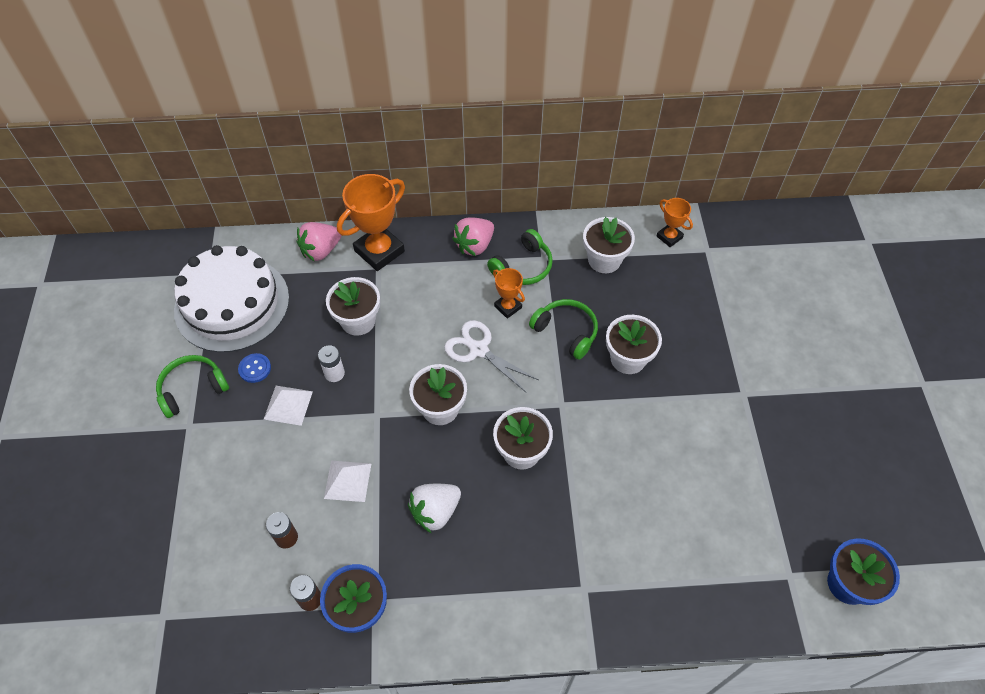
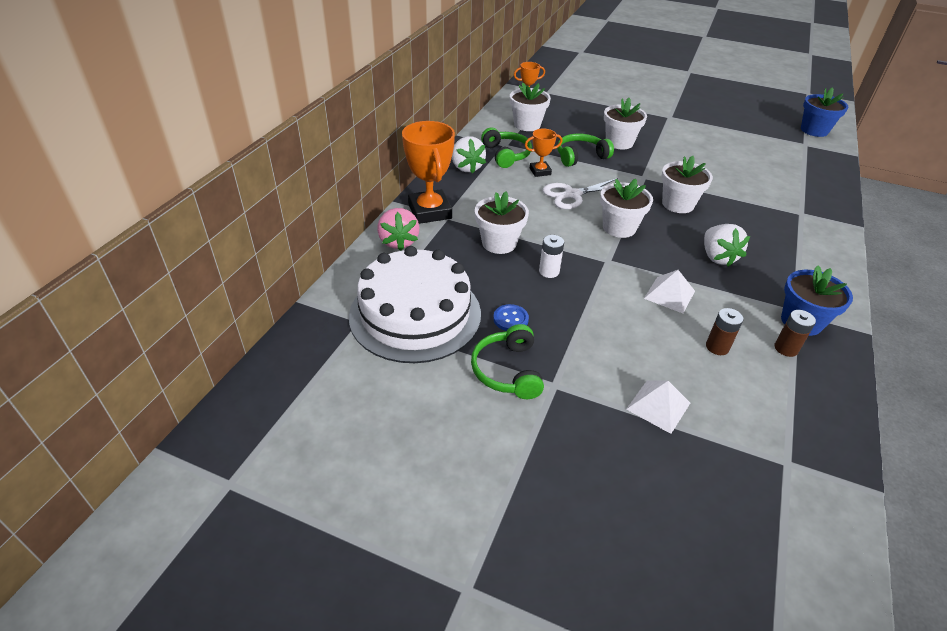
camera: 65 degrees left, 15 degrees down
white pyramid [264,386,313,426] -> white pyramid moved to [626,380,690,434]
pink strawberry [452,217,494,256] -> white strawberry [452,136,486,174]

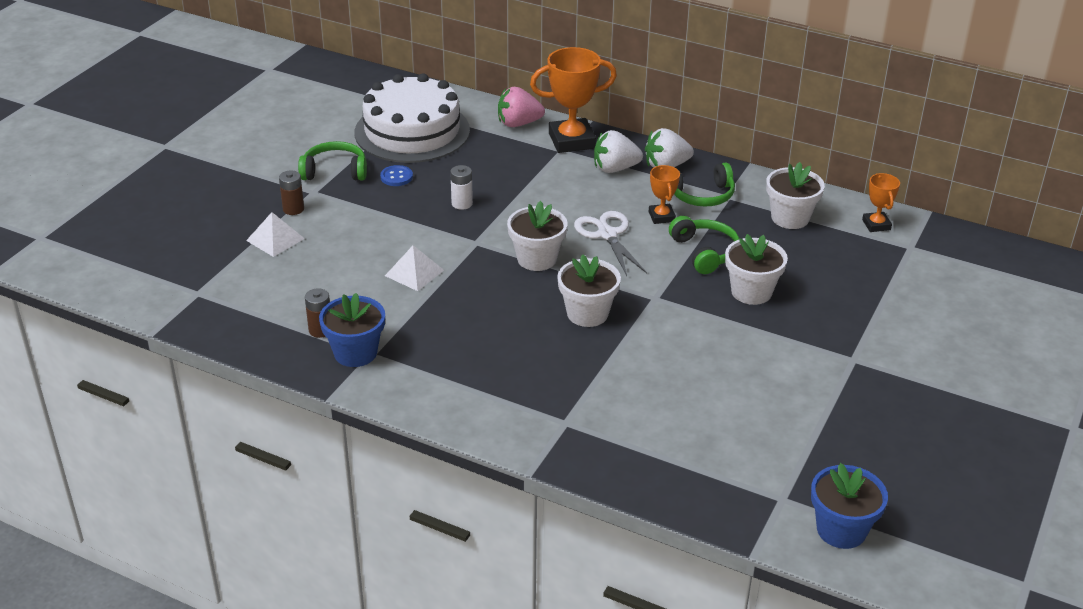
camera: 95 degrees right, 5 degrees down
white flower pot [475,192,529,254] -> none
white strawberry [704,224,750,267] -> white strawberry moved to [594,130,643,173]
brown battery [706,308,743,355] -> brown battery moved to [279,170,304,215]

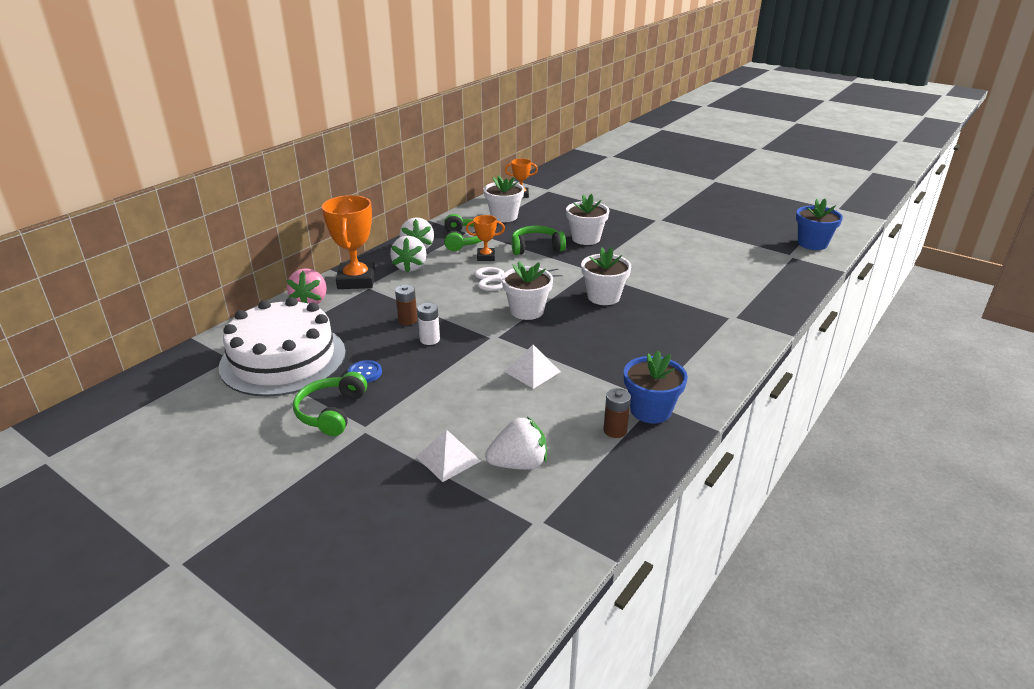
camera: 80 degrees left, 5 degrees down
brown battery [279,170,304,215] -> brown battery moved to [395,285,417,325]
none -> white strawberry [485,417,547,470]

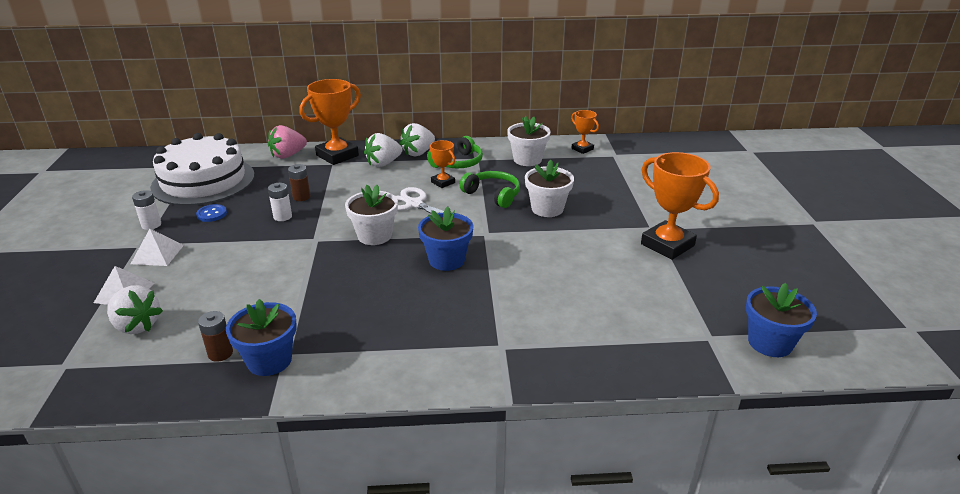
camera: 50 degrees right, 0 degrees up
green headphones [293,372,367,436] -> white battery [132,190,161,230]
white pyramid [505,345,561,389] -> white pyramid moved to [131,229,184,266]
white flower pot [581,247,631,305] -> blue flower pot [418,207,474,271]
none -> orange trophy [641,152,719,260]

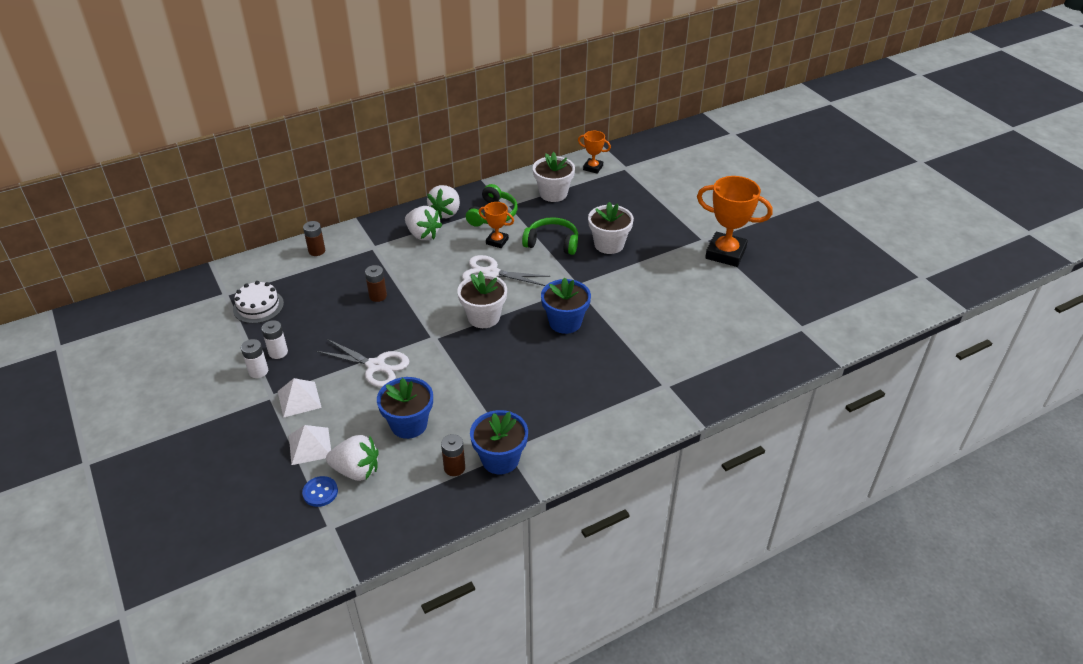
camera: 25 degrees left, 10 degrees up
white cake [150,133,255,206] -> white cake [233,281,284,324], size x0.47
blue button [196,204,227,222] -> blue button moved to [302,476,338,507]
pink strawberry [268,125,307,159] -> brown battery [303,221,325,256]
white battery [268,183,292,221] -> white battery moved to [261,320,288,359]
orange trophy [299,79,361,165] -> none
white strawberry [364,133,403,167] -> white strawberry turned 75 degrees counterclockwise [405,206,442,240]
blue flower pot [746,283,817,357] -> blue flower pot moved to [377,377,433,439]
none -> white scissors [316,339,409,387]

